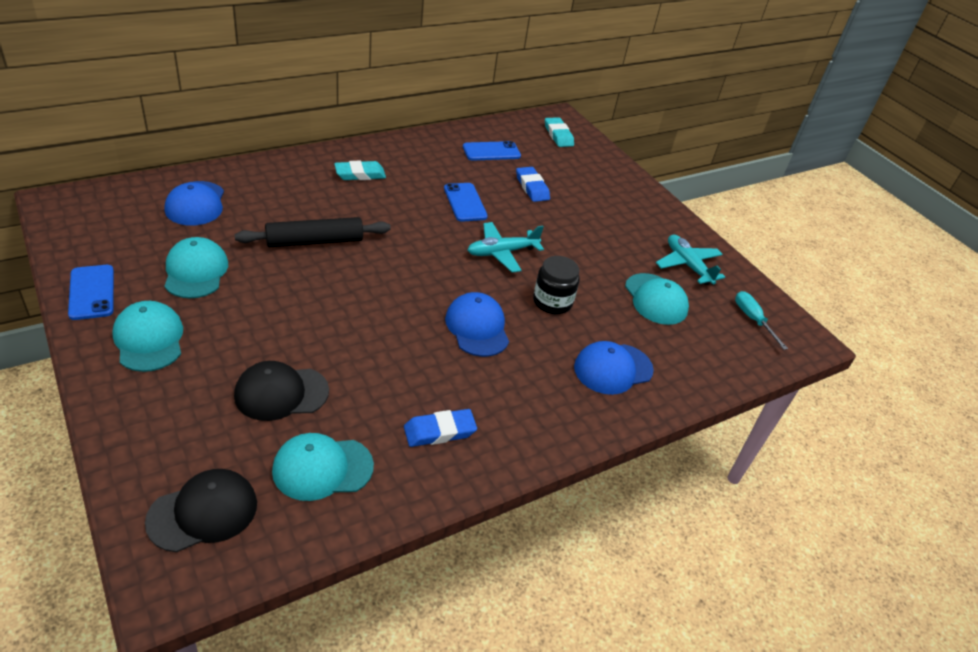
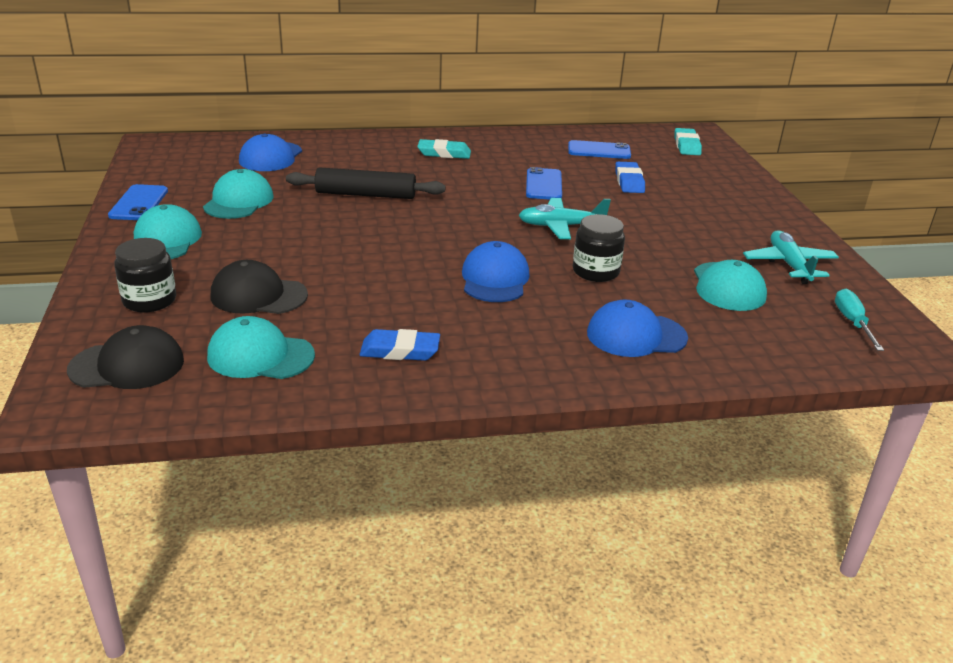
camera: 25 degrees right, 10 degrees down
none -> black jar [114,238,176,313]

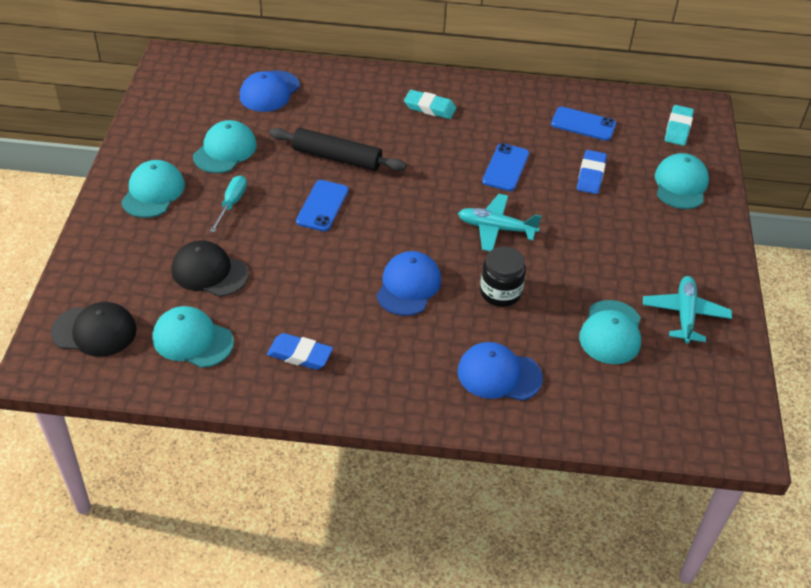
camera: 15 degrees right, 15 degrees up
blue phone [108,184,168,220] -> blue phone moved to [296,180,349,231]
black jar [114,238,176,313] -> none
turquoise screwdriver [835,289,884,351] -> turquoise screwdriver moved to [210,175,247,233]
none -> turquoise cap [655,153,709,209]

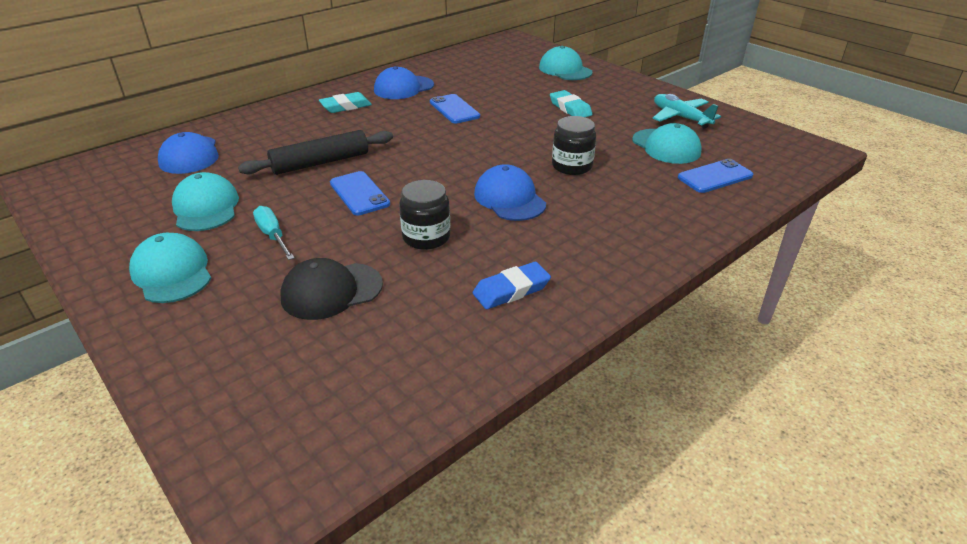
camera: 45 degrees left, 10 degrees down
black cap [51,302,137,357] -> none
turquoise cap [153,306,234,368] -> none
blue cap [457,342,543,401] -> blue cap moved to [374,66,434,99]
turquoise plane [458,194,542,251] -> none
blue phone [551,107,616,141] -> blue phone moved to [678,159,753,193]
blue eraser [577,150,607,194] -> none
turquoise eraser [665,105,694,146] -> turquoise eraser moved to [550,90,592,117]
none -> black jar [399,180,450,250]

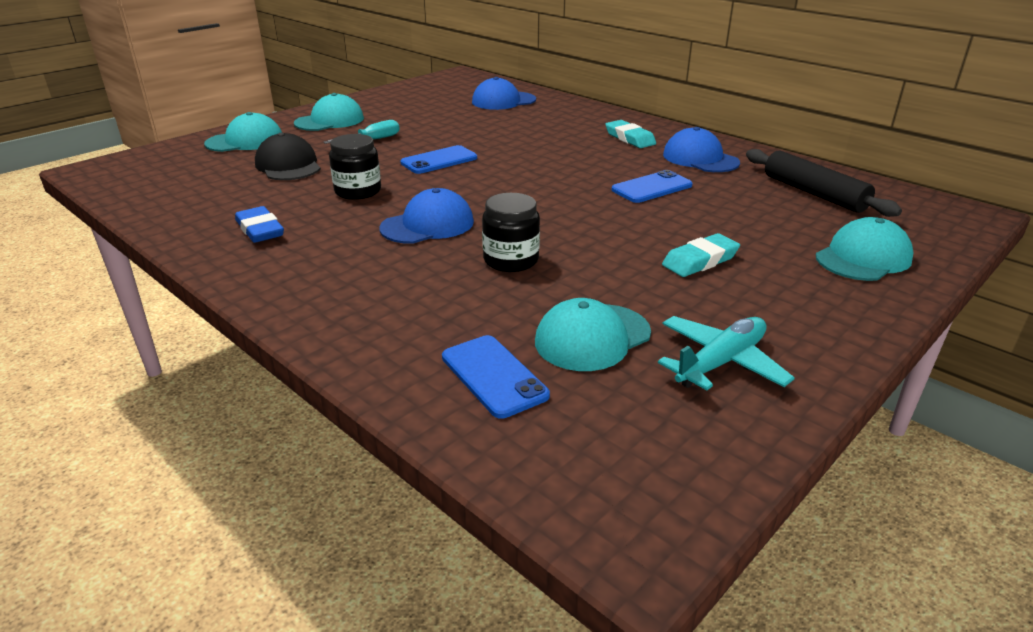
camera: 85 degrees right, 5 degrees down
turquoise cap [172,172,239,231] -> turquoise cap moved to [204,112,282,152]
black rolling pin [238,130,393,175] -> black rolling pin moved to [746,149,902,217]

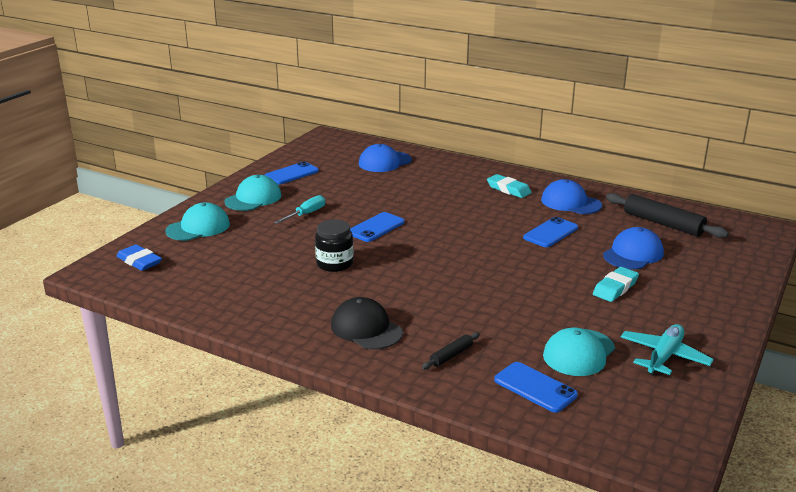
camera: 15 degrees left, 5 degrees down
blue eraser [235,206,284,243] -> blue eraser moved to [116,244,162,271]
black cap [255,133,321,180] -> black cap moved to [331,297,403,349]
blue cap [380,188,474,244] -> blue cap moved to [603,227,664,269]
black jar [482,193,540,272] -> none
turquoise cap [816,217,914,281] -> none
none -> blue phone [265,161,319,185]
none -> black rolling pin [422,332,480,369]

